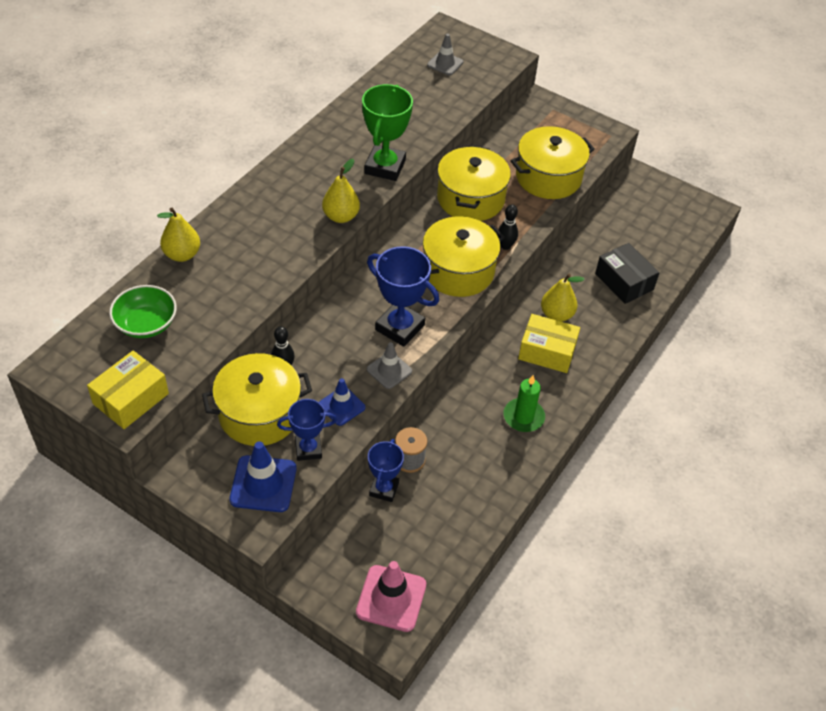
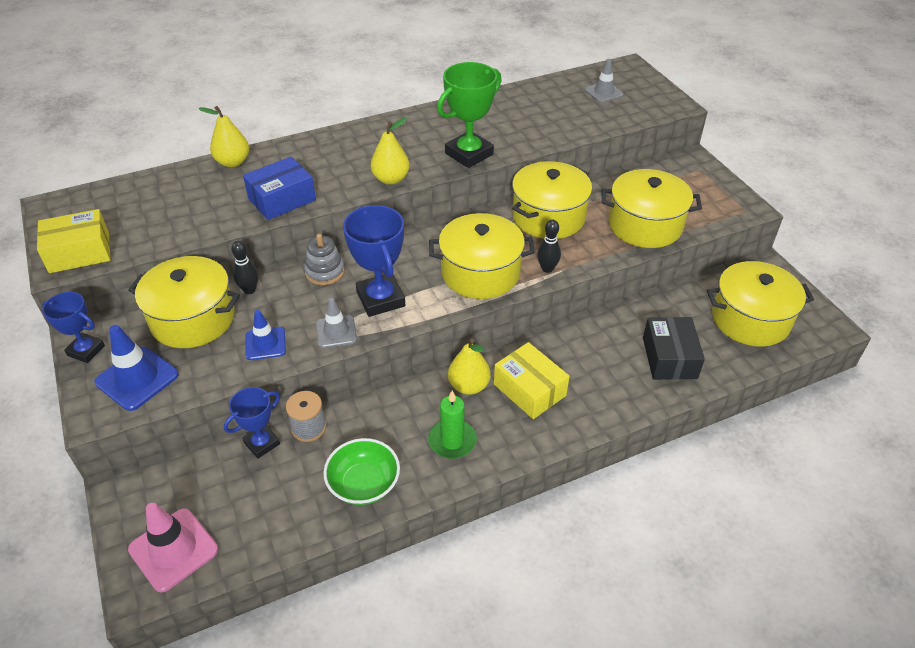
camera: 35 degrees right, 5 degrees down
green bowl [109,285,177,338] -> green bowl moved to [323,438,400,505]
blue trophy [277,399,337,461] -> blue trophy moved to [42,292,105,363]
yellow pear [541,274,585,322] -> yellow pear moved to [448,338,491,395]
none -> blue box [243,156,316,220]
none -> grey stacking toy [304,234,345,285]
none -> yellow pot [707,261,814,347]

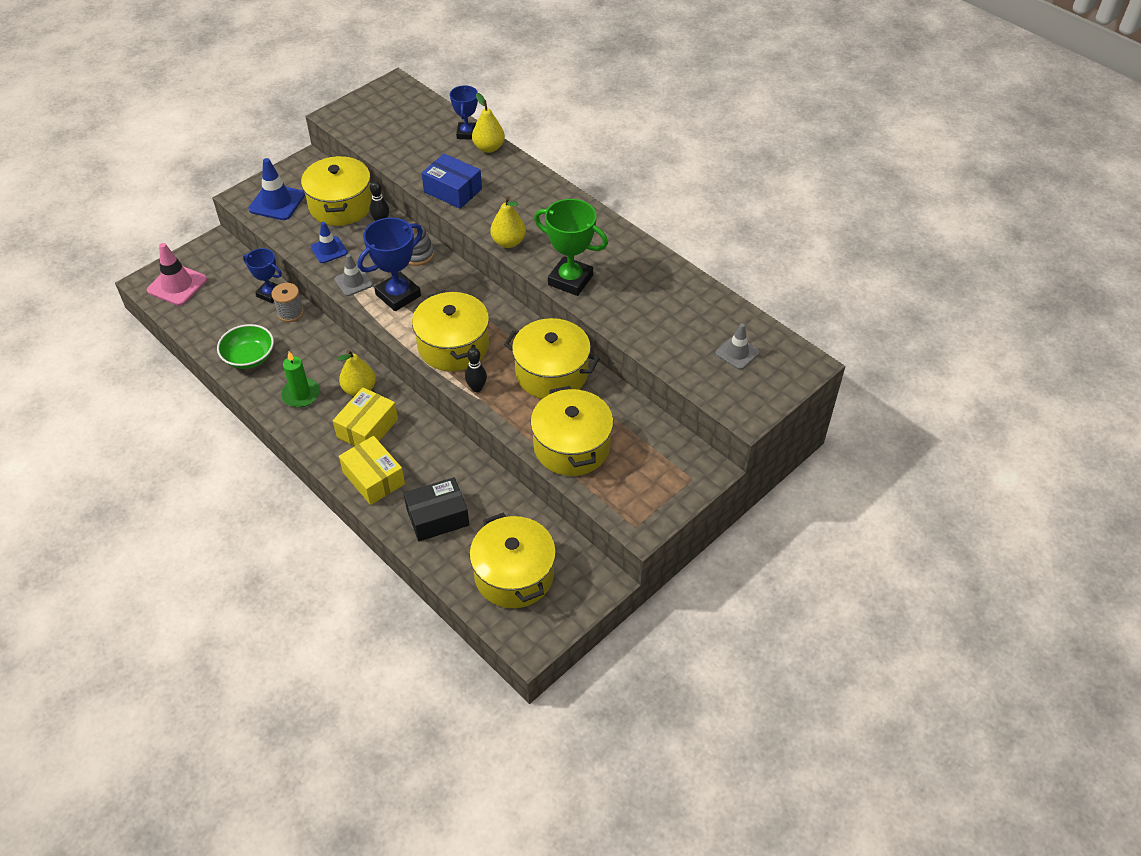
camera: 70 degrees right, 5 degrees up
yellow box [37,209,110,273] -> yellow box moved to [339,436,405,505]
blue trophy [42,292,105,363] -> blue trophy moved to [450,85,478,140]

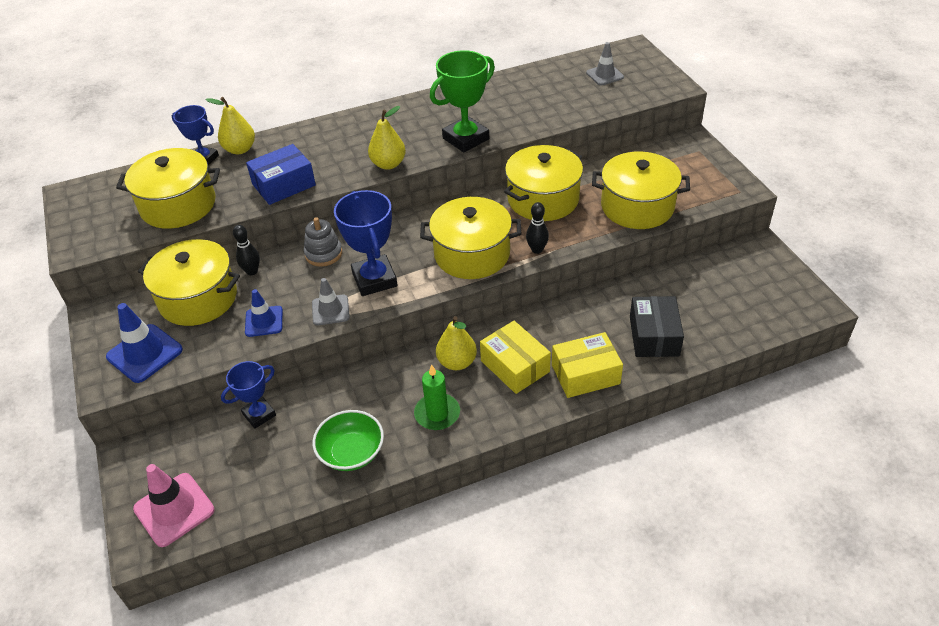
camera: 65 degrees left, 5 degrees down
grey spool [272,283,304,322] -> none
yellow pot [469,513,556,608] -> yellow pot moved to [116,148,220,229]

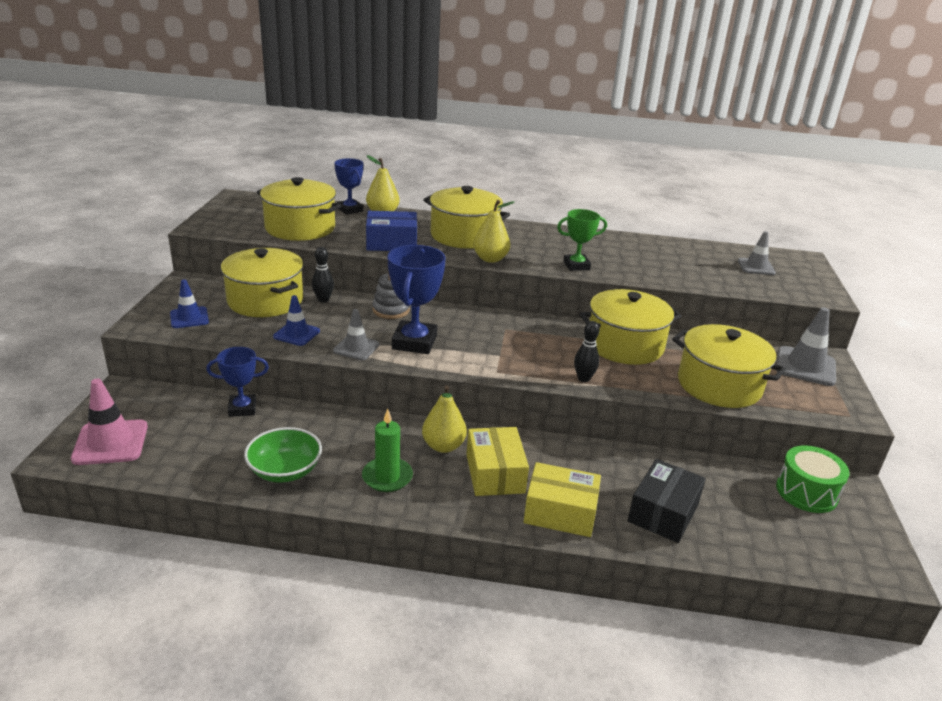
camera: 25 degrees right, 15 degrees down
blue traffic cone [106,303,183,383] -> blue traffic cone [170,279,209,328], size x0.65
yellow pot [420,197,522,279] -> yellow pot moved to [423,186,510,249]
green trophy [430,50,495,153] -> green trophy [557,209,607,271], size x0.63
none -> grey traffic cone [776,307,836,386]
none -> green drum [776,445,850,513]

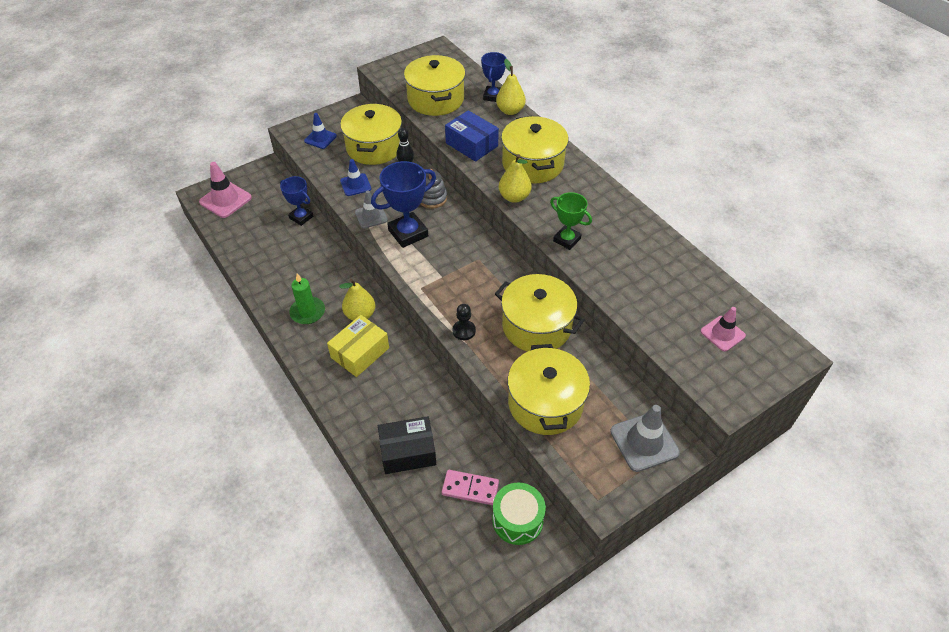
camera: 50 degrees right, 20 degrees up
green bowl [244,427,322,483] -> none
yellow box [524,462,601,537] -> none
black bowling pin [574,321,600,382] -> black pawn [453,304,476,340]
grey traffic cone [738,231,776,275] -> pink traffic cone [700,307,746,352]
none -> pink domino [442,470,499,505]

